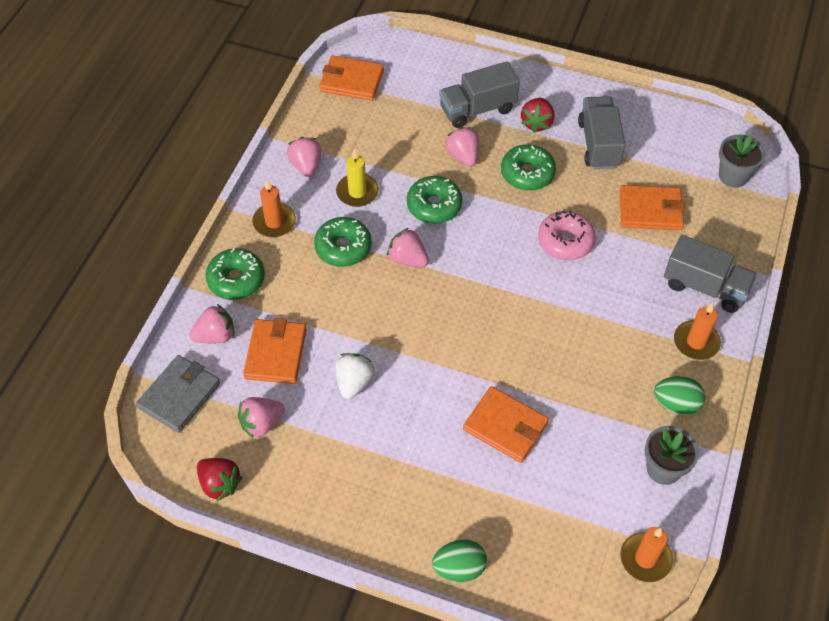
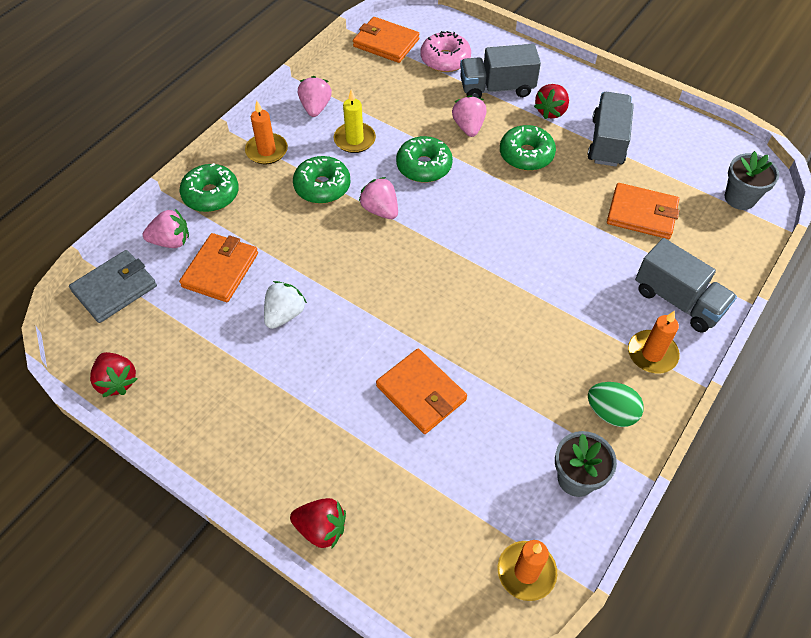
camera: 15 degrees right, 0 degrees up
pink strawberry [238,397,285,439] -> none
green egg [432,539,487,582] -> red strawberry [290,498,346,548]
pink donut [538,211,596,260] -> pink donut moved to [421,31,471,72]

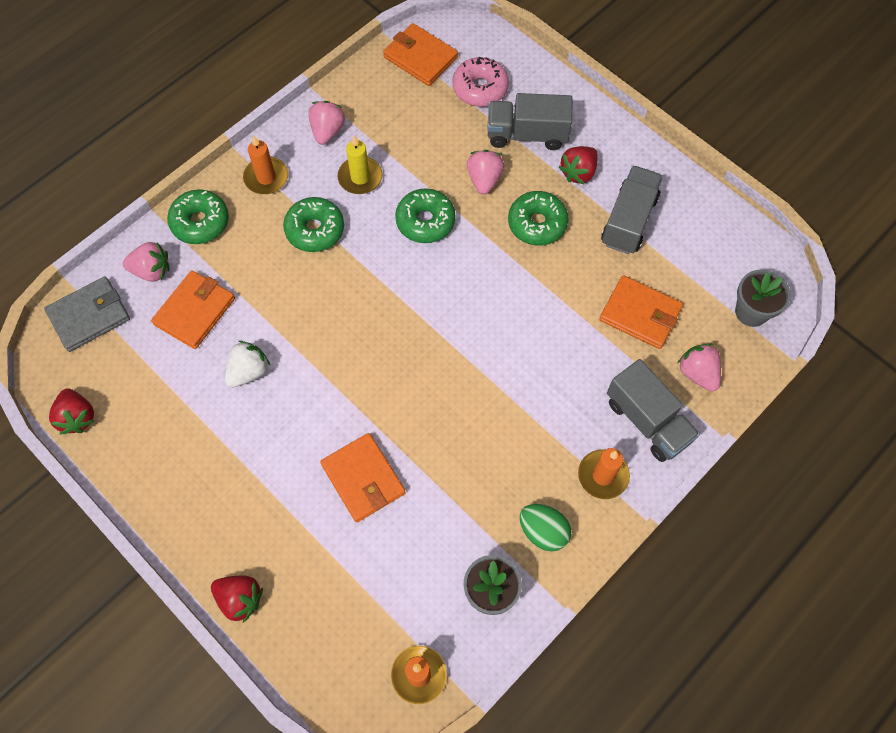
camera: 10 degrees right, 10 degrees up
pink strawberry [359,177,398,219] -> pink strawberry moved to [678,344,721,391]

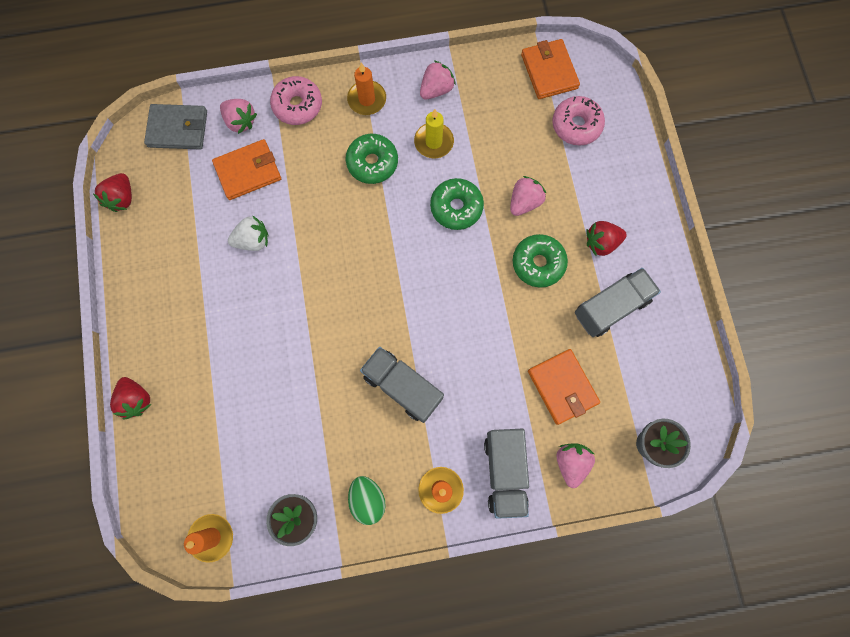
camera: 35 degrees right, 10 degrees up
green donut [167,189,229,244] -> pink donut [270,76,322,125]
orange wallet [320,433,406,523] -> none
grey truck [487,93,572,150] -> grey truck moved to [360,347,444,423]

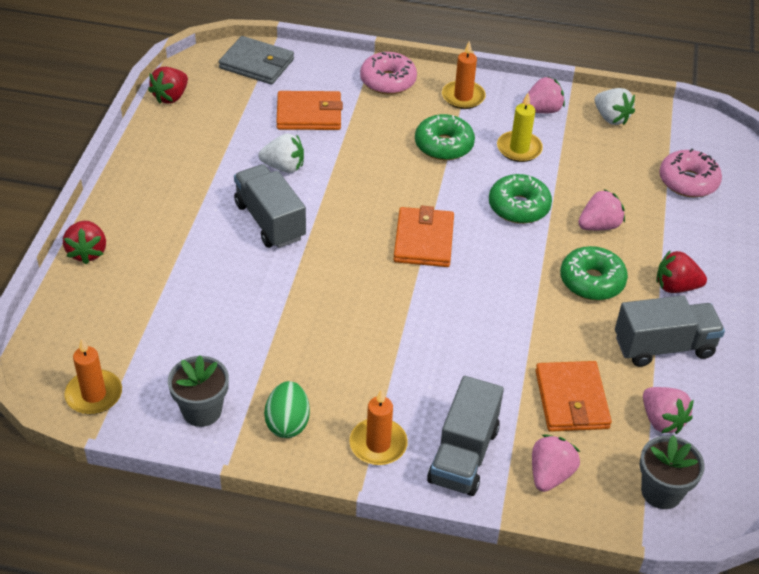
camera: 20 degrees right, 30 degrees down
pink strawberry [220,99,257,134] -> pink strawberry moved to [643,387,694,434]
grey truck [360,347,444,423] -> grey truck moved to [234,164,306,248]
orange wallet [521,39,580,99] -> orange wallet moved to [393,205,454,267]
none -> white strawberry [594,88,635,125]

